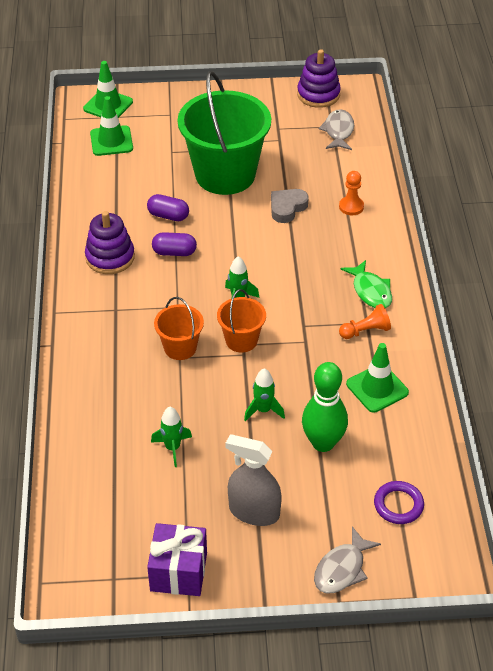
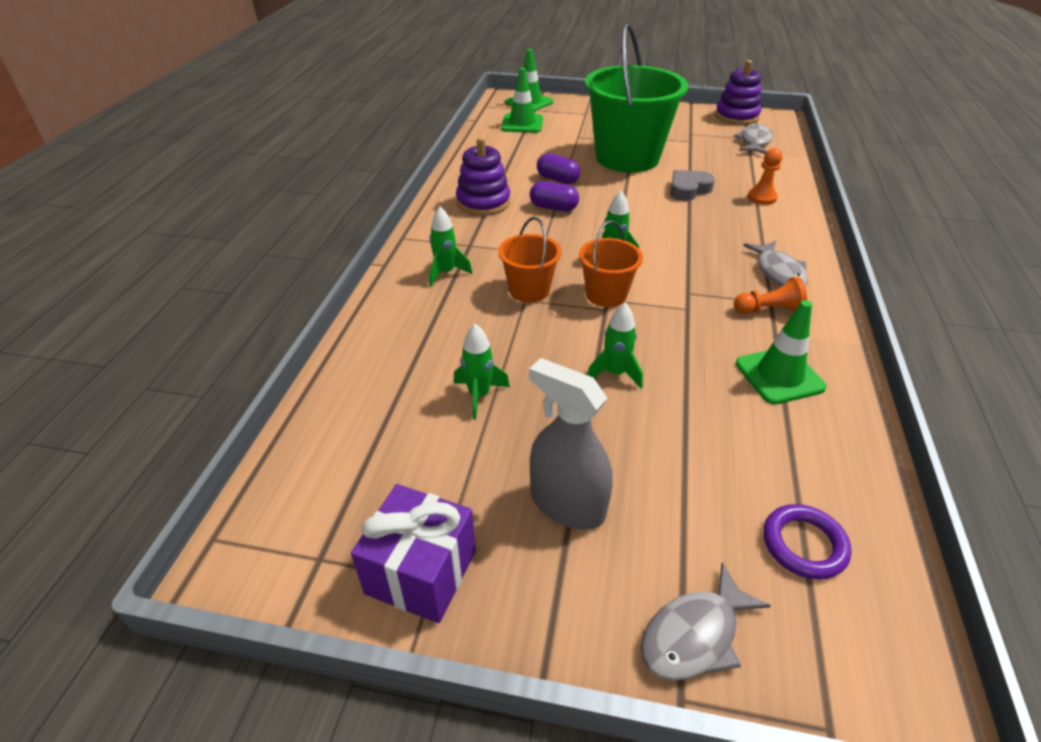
camera: 15 degrees right, 5 degrees down
green bowling pin [302,362,348,452] -> none
green fish [341,260,392,308] -> grey fish [743,241,808,287]
none -> green rocket [429,207,472,287]

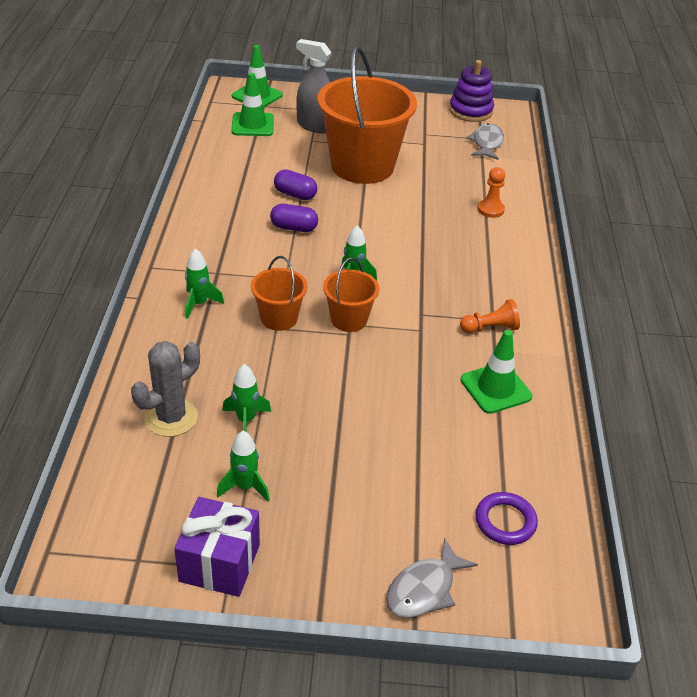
camera: 10 degrees left, 0 degrees up
purple stacking toy [456,137,510,216] -> none
grey spray bottle [529,358,613,530] -> grey spray bottle moved to [296,39,331,133]
green bucket [585,23,688,173] -> orange bucket [318,46,417,184]
green rocket [587,303,643,389] -> green rocket moved to [217,431,270,501]
grey heart [670,170,715,201] -> none
grey fish [743,241,808,287] -> none
none -> grey cactus [131,341,200,437]

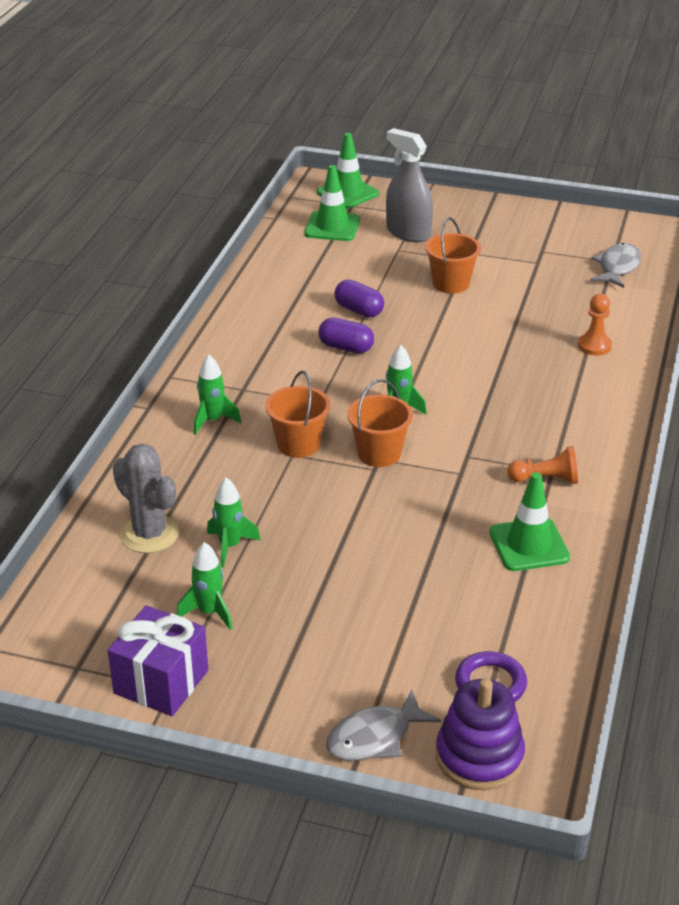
camera: 15 degrees right, 5 degrees down
grey cactus [131,341,200,437] -> grey cactus turned 75 degrees clockwise [113,444,179,553]
orange bucket [318,46,417,184] -> orange bucket [425,217,481,294], size x0.47
purple stacking toy [449,60,494,122] -> purple stacking toy moved to [436,678,525,790]

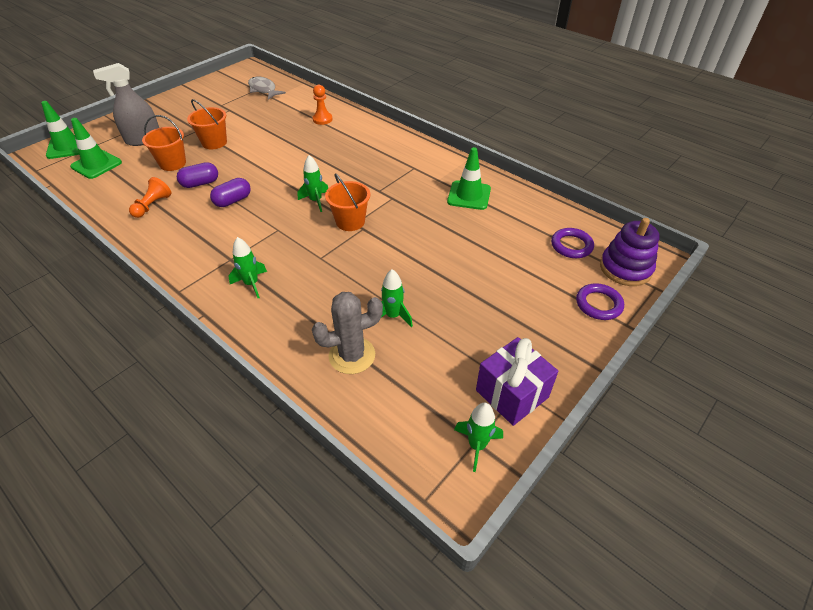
camera: 65 degrees left, 10 degrees up
green rocket [177,542,232,630] -> green rocket moved to [454,403,503,472]
orange bucket [265,371,331,458] -> orange bucket moved to [142,115,186,171]
grey fish [326,690,441,761] -> purple ring [576,283,624,320]
orange pawn [507,446,578,484] -> orange pawn moved to [129,177,172,218]

